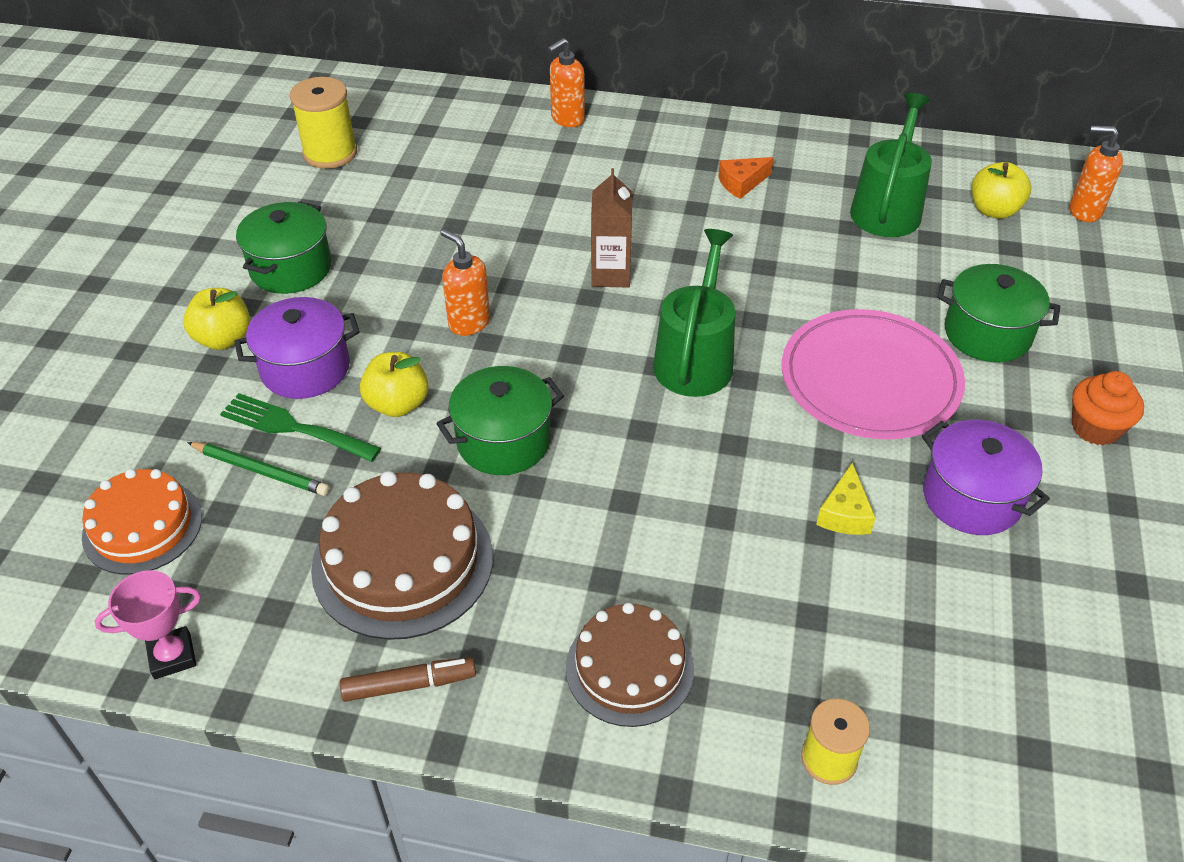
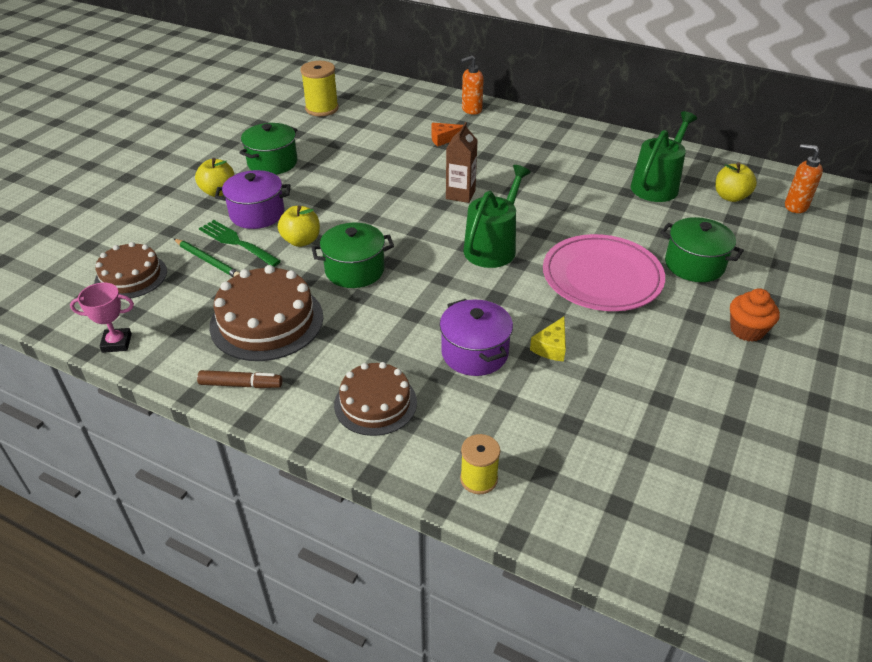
camera: 15 degrees right, 5 degrees down
orange cake [82,469,202,575] -> brown cake [95,242,167,299]
orange soap dispenser [441,229,490,336] -> none
orange cheese [718,157,774,199] -> orange cheese moved to [431,123,463,147]
purple pot [922,420,1050,535] -> purple pot moved to [440,299,513,376]

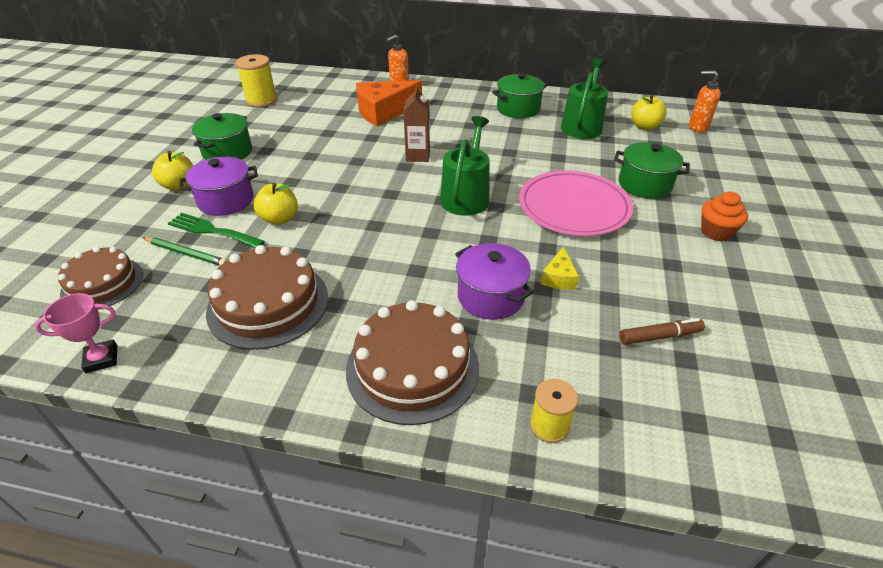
camera: 15 degrees left, 0 degrees up
brown marker [197,370,282,388] -> brown marker moved to [619,318,705,345]
green pot [311,223,394,288] -> green pot moved to [492,73,548,118]
brown cake [334,362,417,436] -> brown cake [346,300,479,425], size x1.51
orange cheese [431,123,463,147] -> orange cheese [356,80,422,126], size x2.09

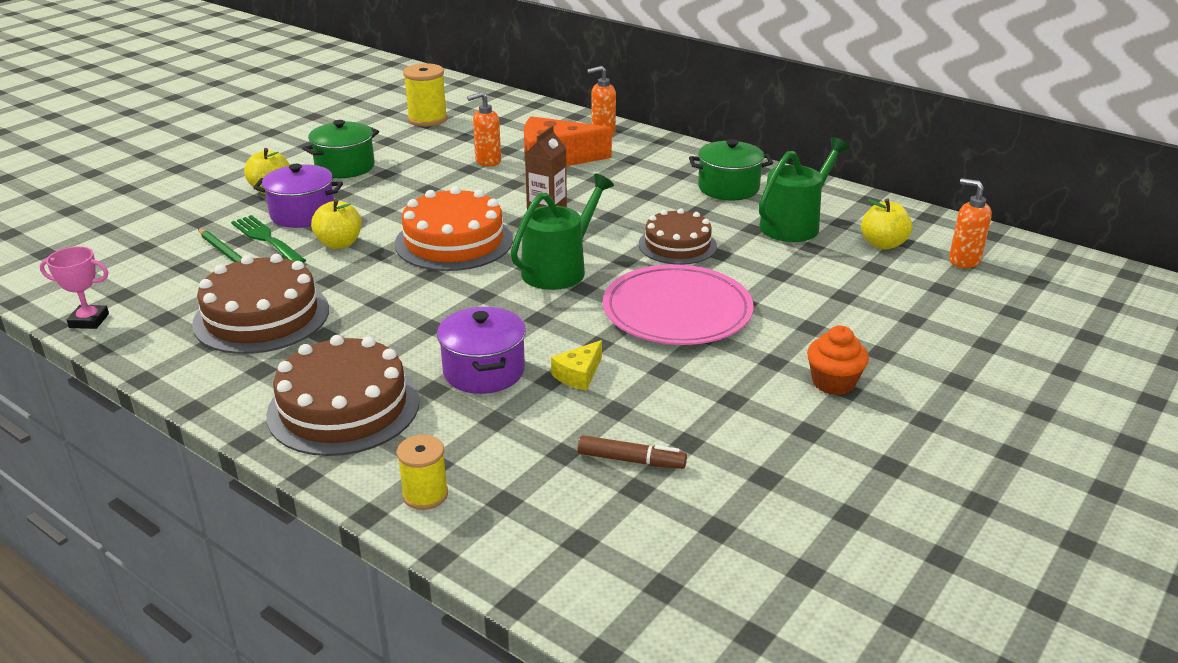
camera: 25 degrees right, 10 degrees down
brown cake [58,247,143,309] -> brown cake moved to [639,208,717,265]
green pot [614,142,690,199] -> none
none -> orange cake [395,186,513,271]
none -> orange soap dispenser [467,92,501,167]

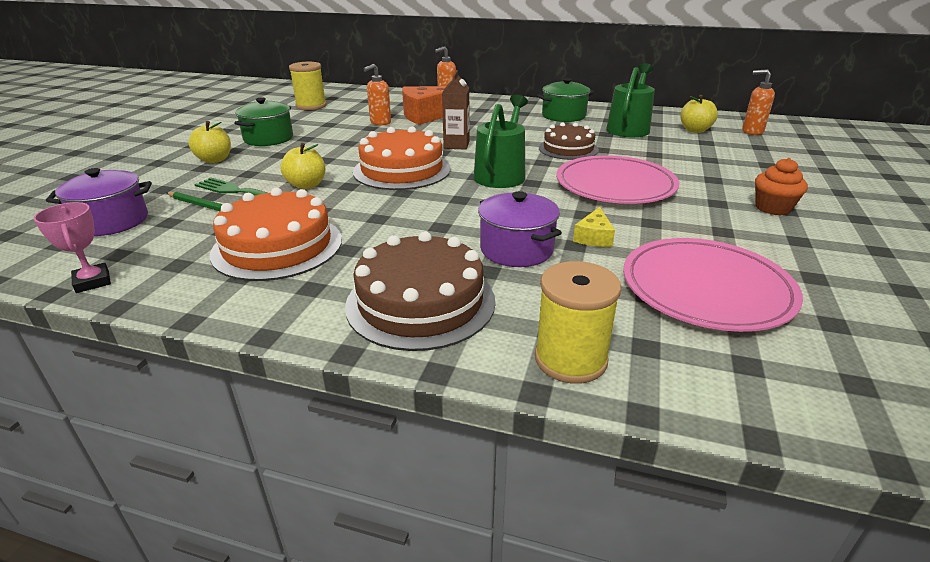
camera: 20 degrees left, 0 degrees up
pink trophy [40,246,109,329] -> pink trophy turned 75 degrees clockwise [34,202,111,293]
brown cake [192,254,329,354] -> orange cake [210,188,342,281]
purple pot [253,164,343,228] -> purple pot moved to [46,168,152,236]
yellow spool [397,435,448,510] -> yellow spool [535,261,621,384], size x1.54
brown marker [577,435,687,469] -> pink plate [623,238,803,332]

